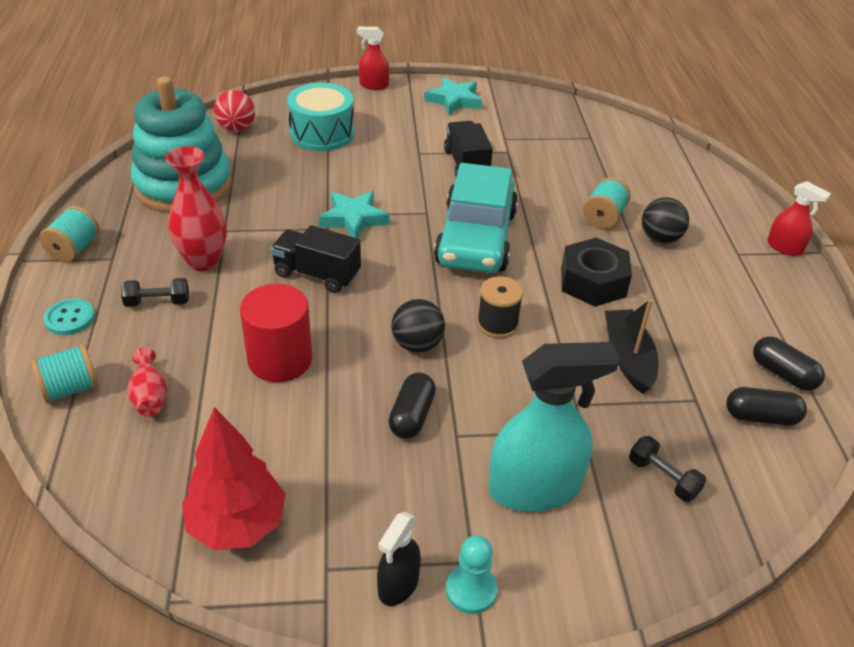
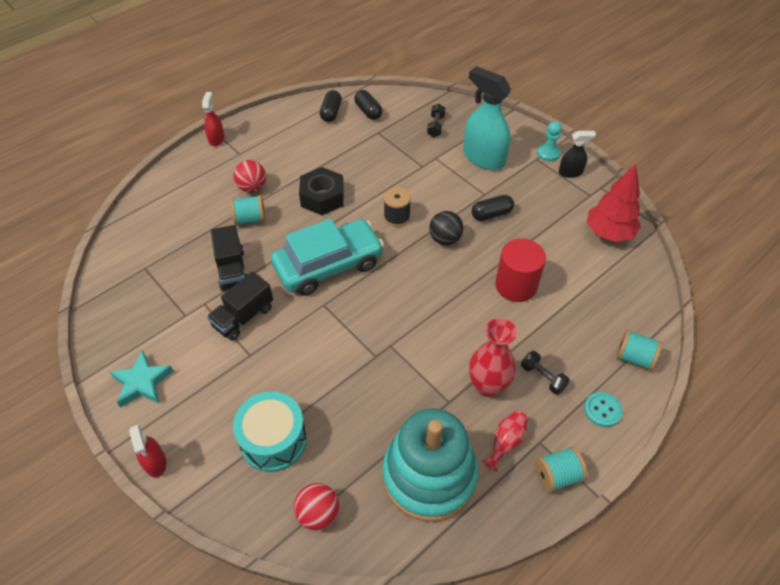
camera: 125 degrees left, 10 degrees up
red vase [127,347,167,417] -> red vase moved to [482,410,528,471]
black truck [270,225,361,293] -> black truck moved to [211,225,247,291]
turquoise star [319,191,389,238] -> none
black boat [605,299,658,394] -> none
black ball [642,197,689,244] -> red ball [233,160,266,192]

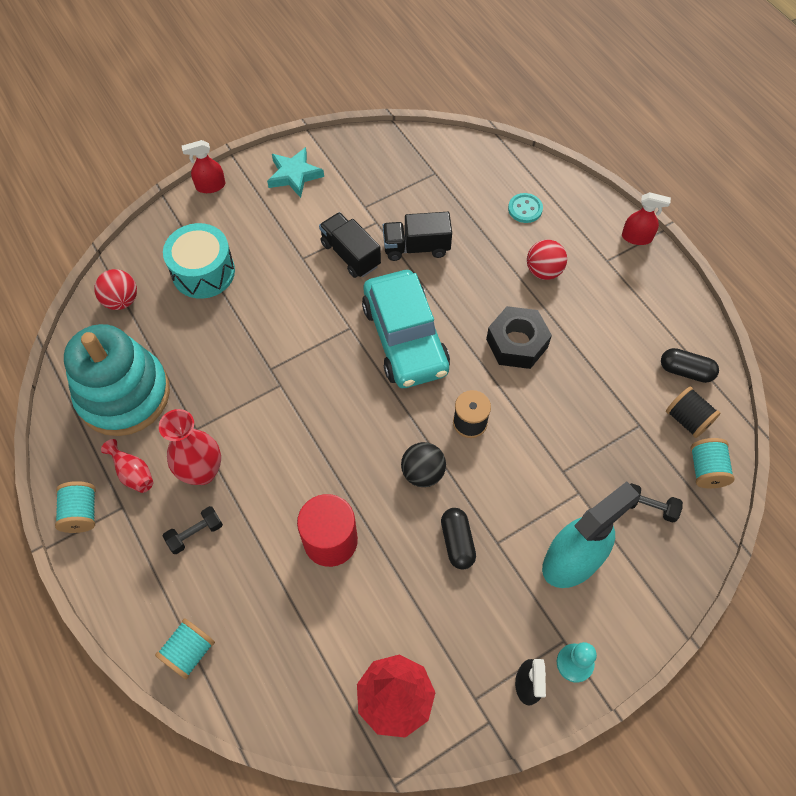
camera: 100 degrees right, 10 degrees up
turquoise spool [231,195,265,225] -> turquoise spool moved to [691,438,735,488]
black capsule [354,90,382,120] -> black spool [666,387,721,438]
turquoise button [584,392,623,427] -> turquoise button moved to [508,193,543,223]

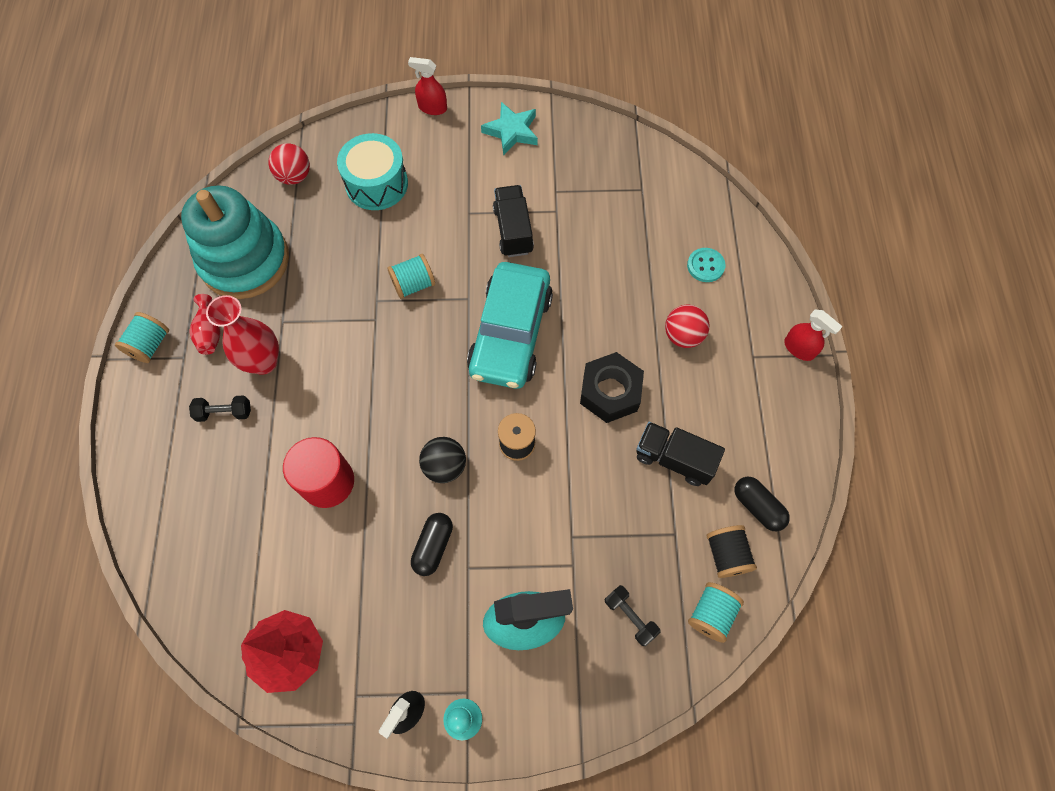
camera: 30 degrees right, 5 degrees up
turquoise spool [155,618,215,679] -> turquoise spool moved to [387,254,435,299]
black truck [383,212,452,261] -> black truck moved to [636,422,725,486]

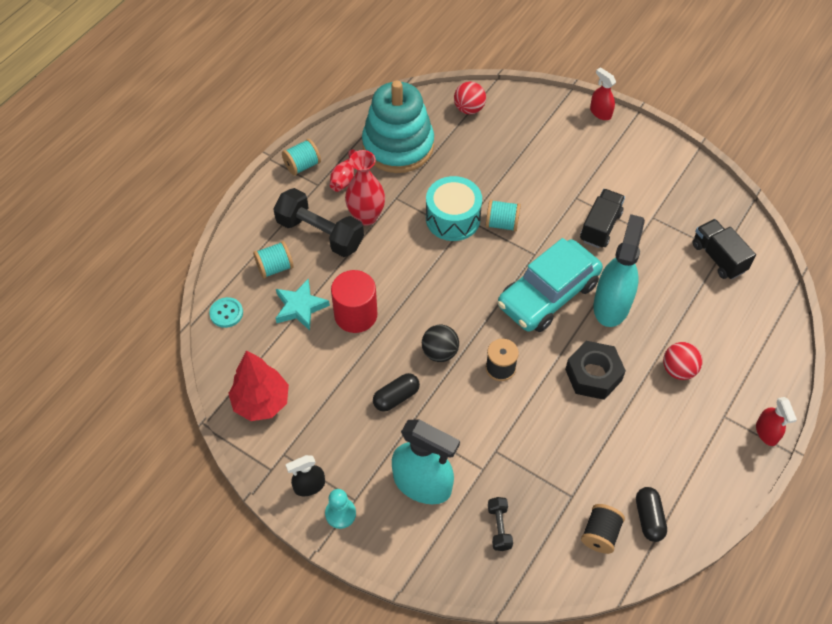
camera: 35 degrees right, 10 degrees down
black dumbbell [189,395,251,422] -> black dumbbell [273,188,364,257], size x2.09
turquoise drum [337,133,408,210] -> turquoise drum moved to [426,176,482,241]
turquoise star [481,102,538,155] -> turquoise star moved to [275,279,330,331]
black truck [636,422,725,486] -> black truck moved to [693,219,756,280]
turquoise button [687,248,725,282] -> turquoise button moved to [209,297,243,328]
turquoise spool [688,582,744,643] -> turquoise spool moved to [253,241,294,279]
none -> turquoise spray bottle [593,214,645,327]

